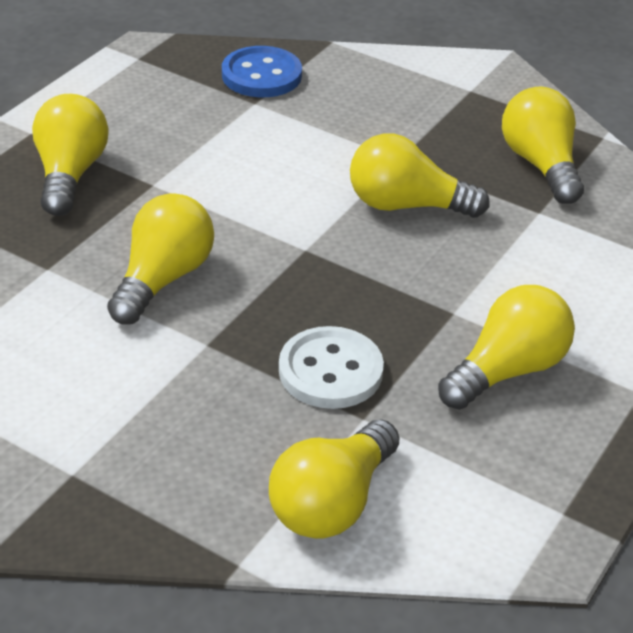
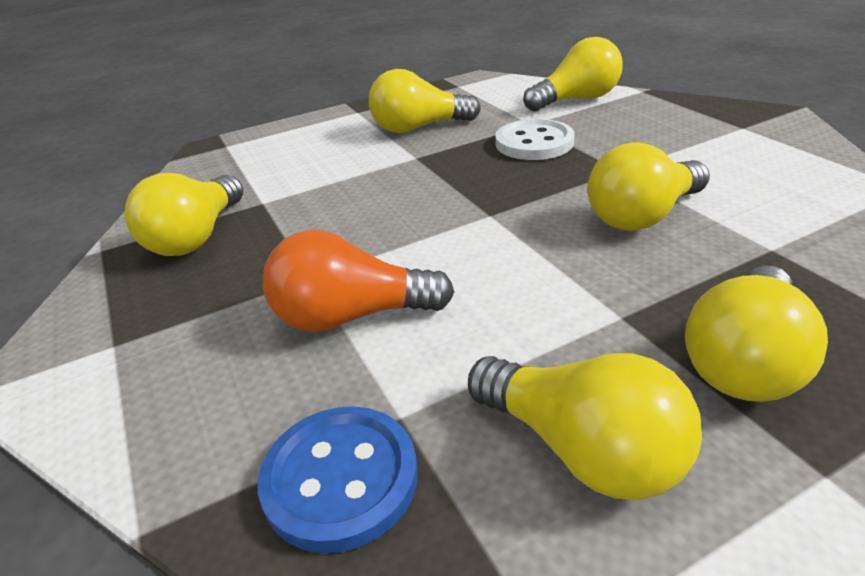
camera: 145 degrees left, 5 degrees down
yellow light bulb [350,133,490,218] -> yellow light bulb moved to [468,353,702,500]
none -> orange light bulb [263,230,454,332]

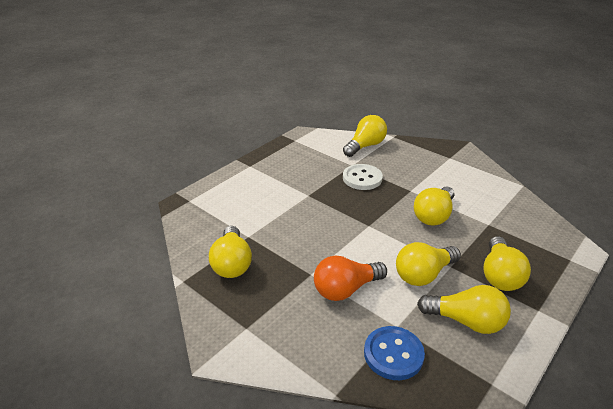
camera: 25 degrees left, 0 degrees up
yellow light bulb [369,69,481,133] -> yellow light bulb moved to [396,242,461,286]

